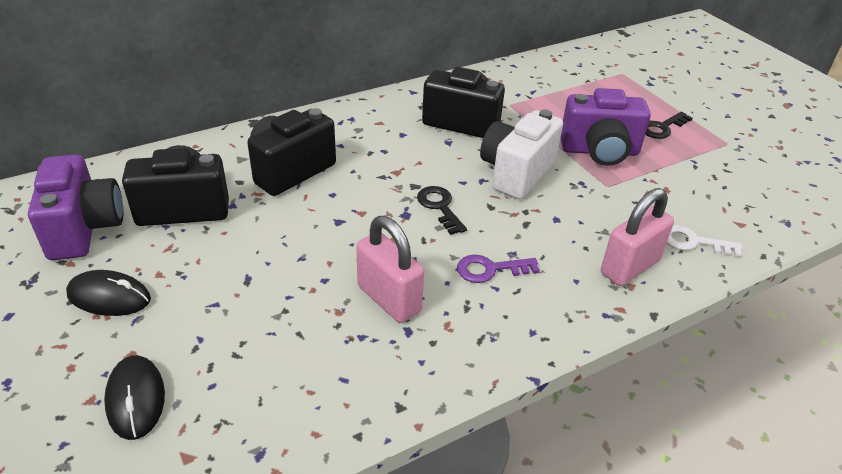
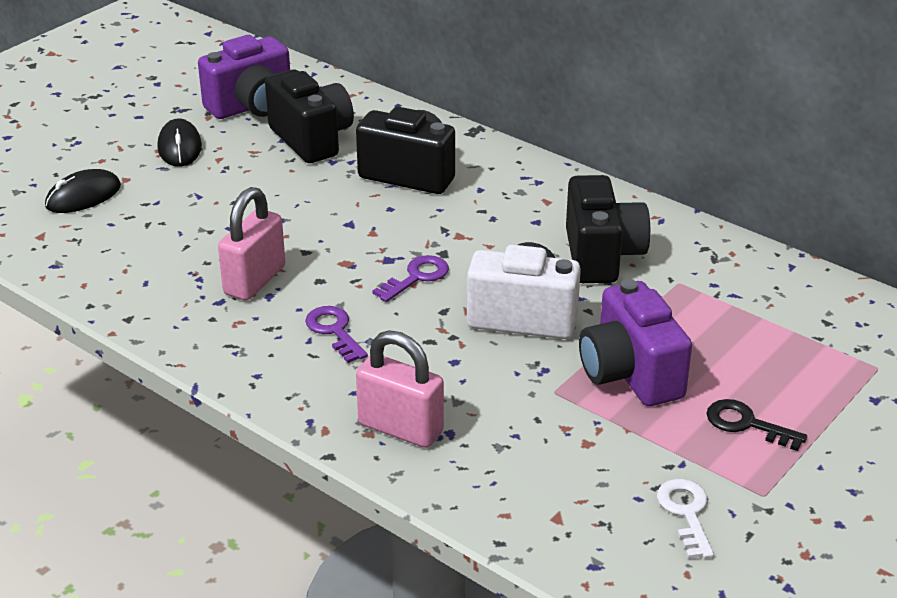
camera: 70 degrees right, 5 degrees down
black key [417,186,467,235] -> purple key [372,255,449,302]
white key [667,225,742,257] -> white key moved to [657,479,714,559]

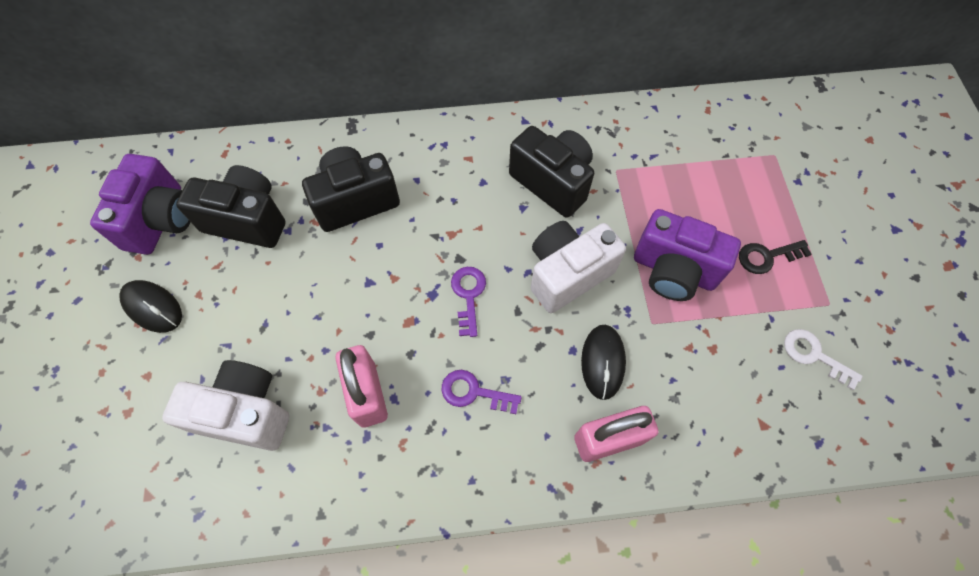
camera: 45 degrees left, 30 degrees up
black mouse [45,169,121,213] -> black mouse moved to [581,325,626,400]
none -> white camera [162,360,290,451]

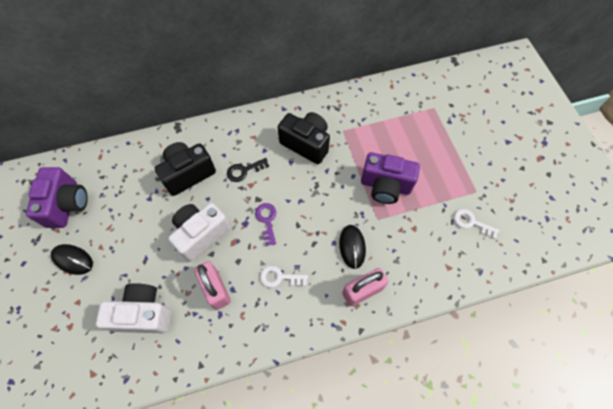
camera: 10 degrees left, 0 degrees up
black camera [176,165,285,248] -> none
purple key [441,370,522,414] -> white key [260,266,308,288]
white camera [531,221,626,313] -> white camera moved to [168,203,230,262]
black key [739,240,812,274] -> black key moved to [227,158,269,182]

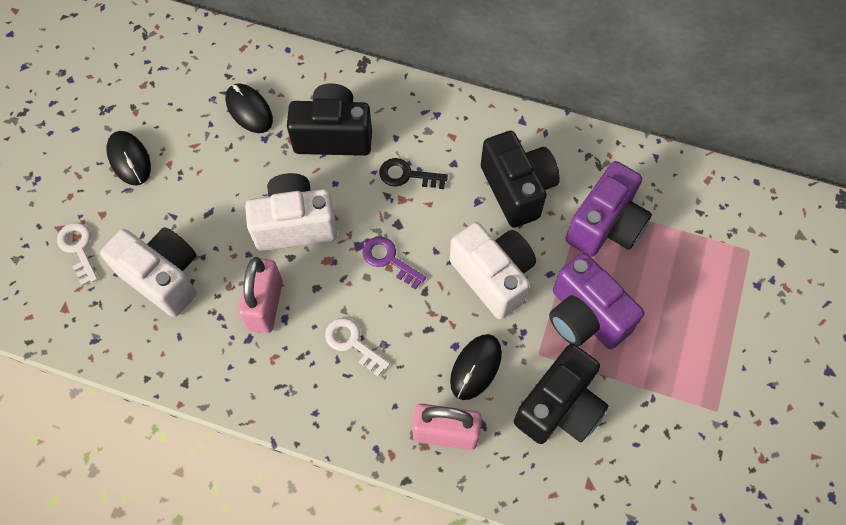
camera: 35 degrees right, 0 degrees up
purple camera [26,167,88,228] -> purple camera moved to [565,161,652,257]
purple key [255,203,276,246] -> purple key turned 75 degrees counterclockwise [363,236,426,290]
white key [454,209,500,239] -> white key moved to [57,223,98,286]
none -> black mouse [225,84,273,133]
none -> white camera [450,222,536,320]
none -> black camera [514,344,608,444]

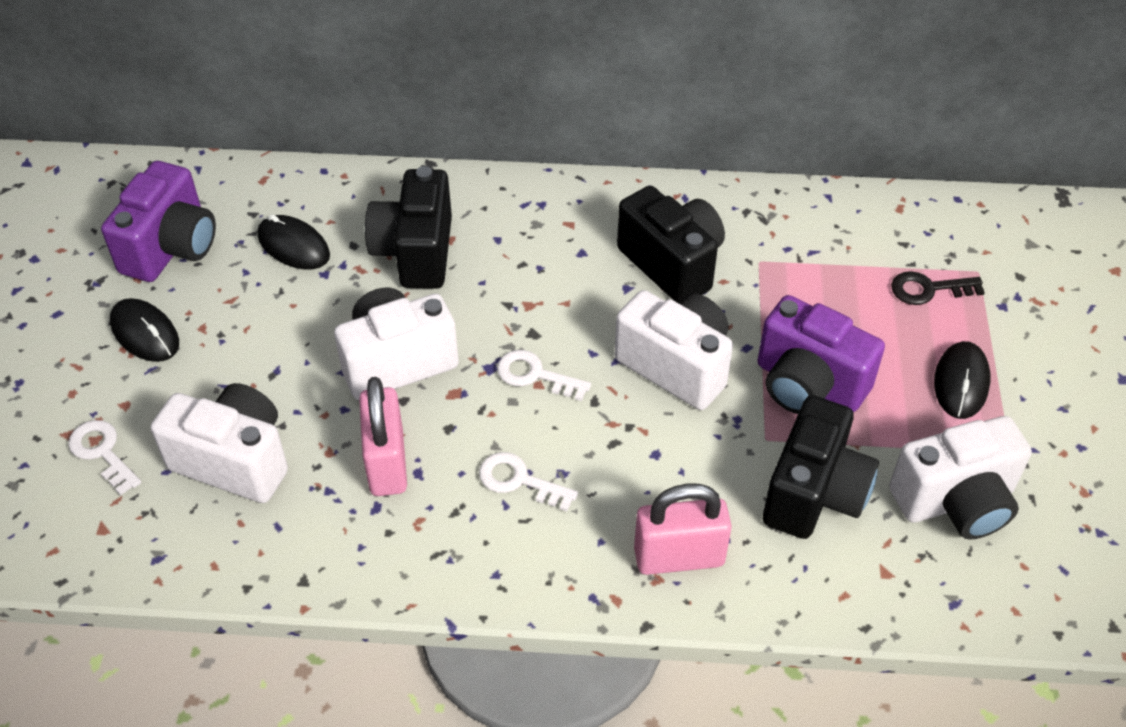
camera: 15 degrees left, 15 degrees down
black camera [287,83,372,156] -> black camera turned 75 degrees counterclockwise [365,166,452,289]
purple key [363,236,426,290] -> white key [497,350,591,401]
black key [379,158,448,189] -> black key moved to [891,271,985,305]
black mouse [450,334,502,400] -> black mouse moved to [934,341,990,419]
purple camera [565,161,652,257] -> purple camera moved to [101,161,216,282]
none -> white camera [889,416,1032,540]

